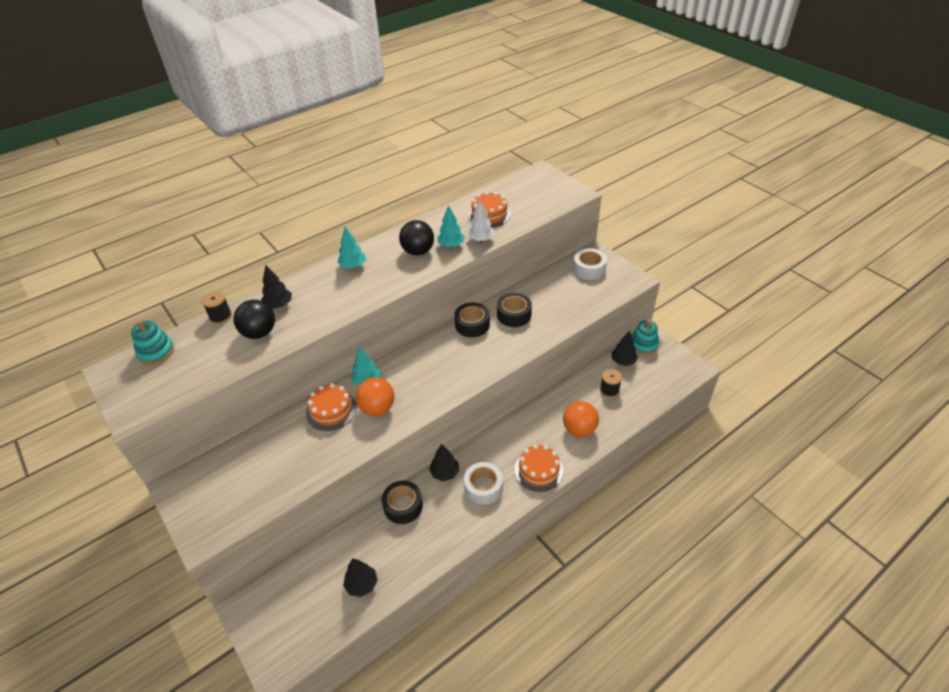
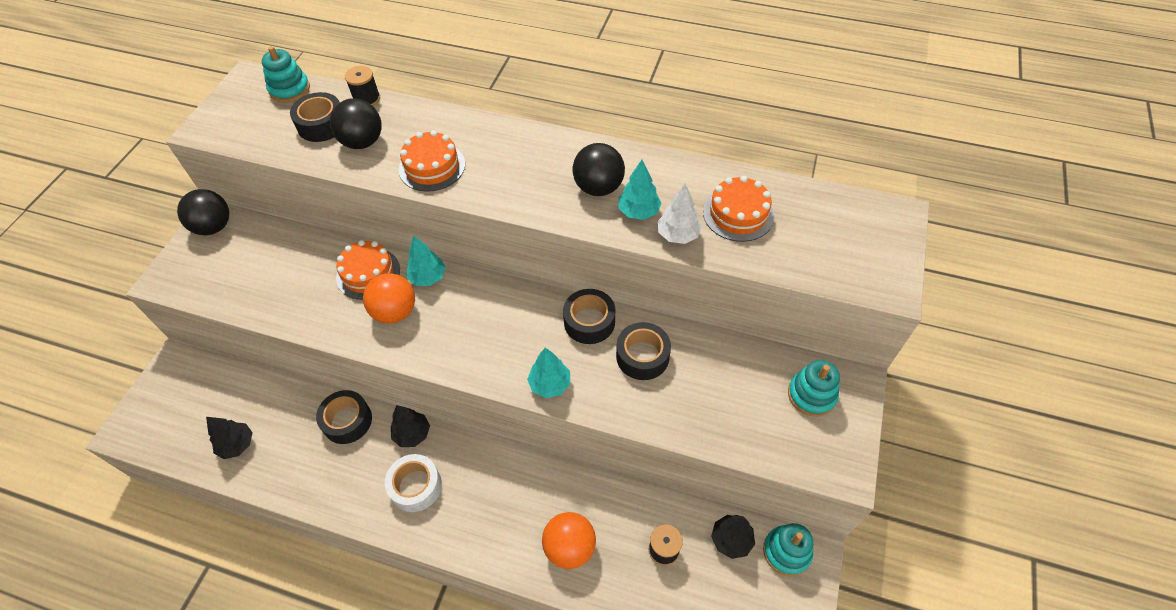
camera: 55 degrees right, 10 degrees up
black tree [261,265,292,309] -> none
turquoise tree [337,227,366,269] -> turquoise tree moved to [527,348,570,398]
orange cake [514,444,564,492] -> orange cake moved to [399,130,465,192]
white tape [573,248,607,280] -> turquoise stacking toy [788,360,840,417]
none -> black ball [177,189,229,235]
none -> black tape [290,92,340,142]

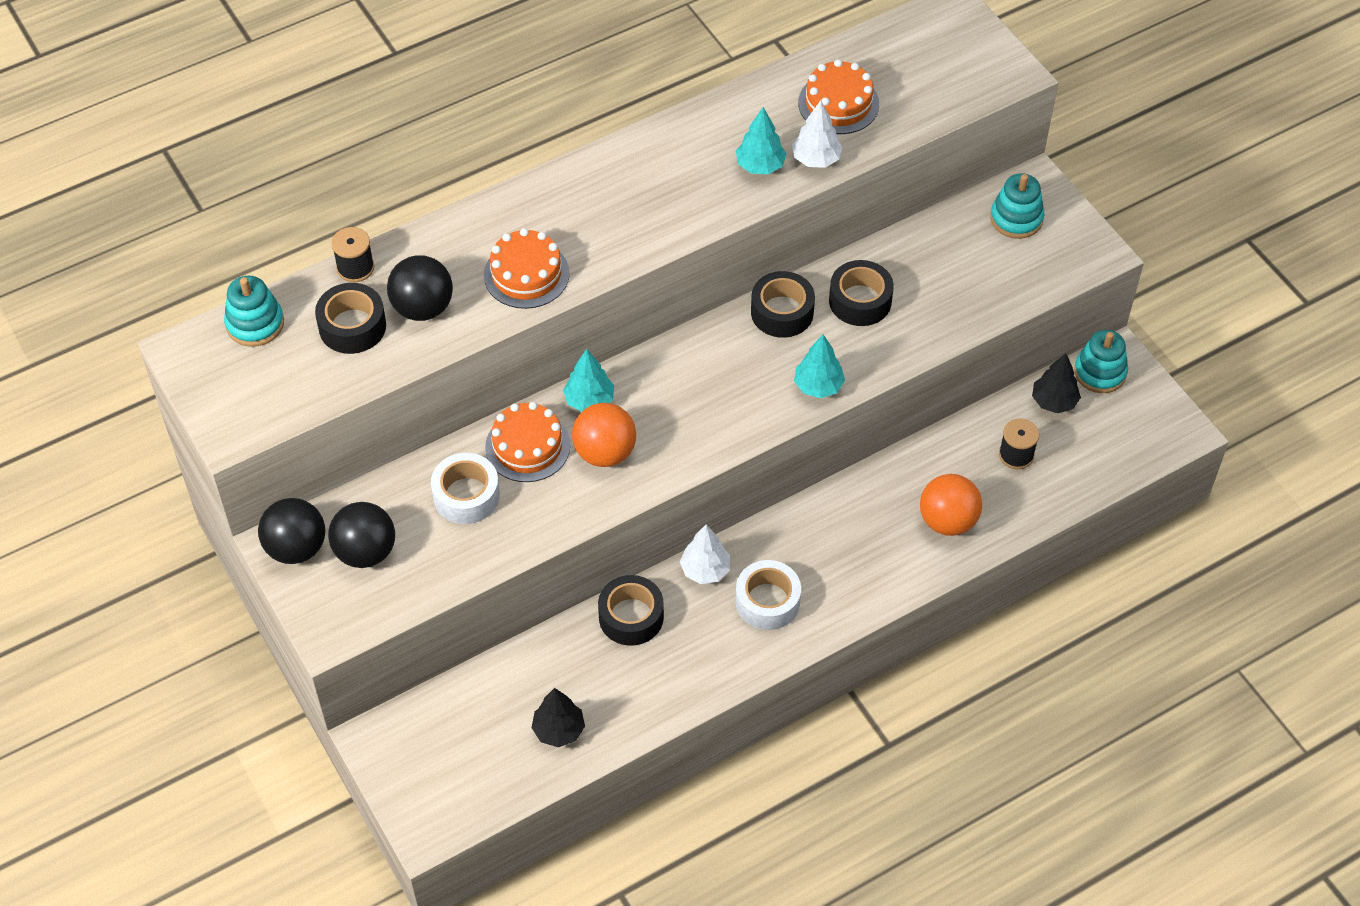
camera: 50 degrees left, 0 degrees up
black tree [391,405,430,447] -> white tree [680,524,730,584]
black ball [573,143,625,196] -> black ball moved to [328,502,395,568]
none -> white tape [431,453,500,524]

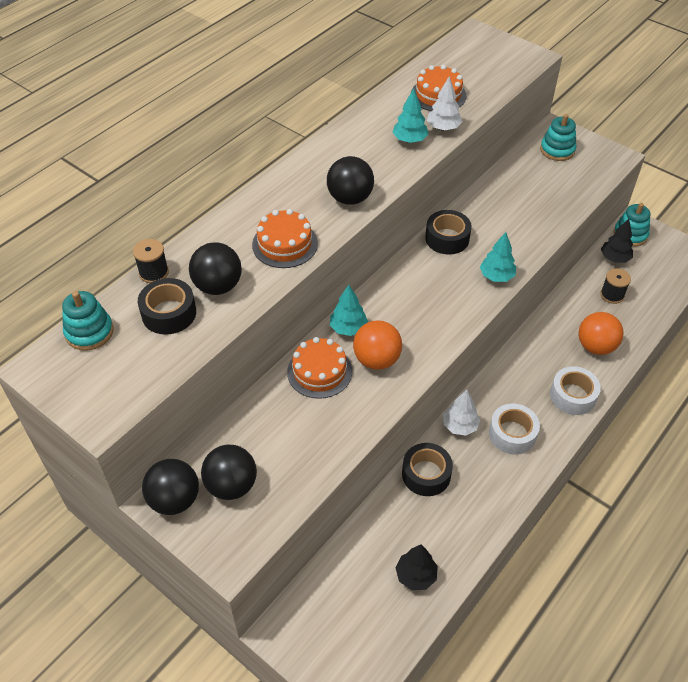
camera: 20 degrees left, 5 degrees down
white tape [431,453,500,524] -> white tape moved to [550,366,601,415]
black tape [829,260,894,326] -> none
none -> black ball [327,156,374,205]

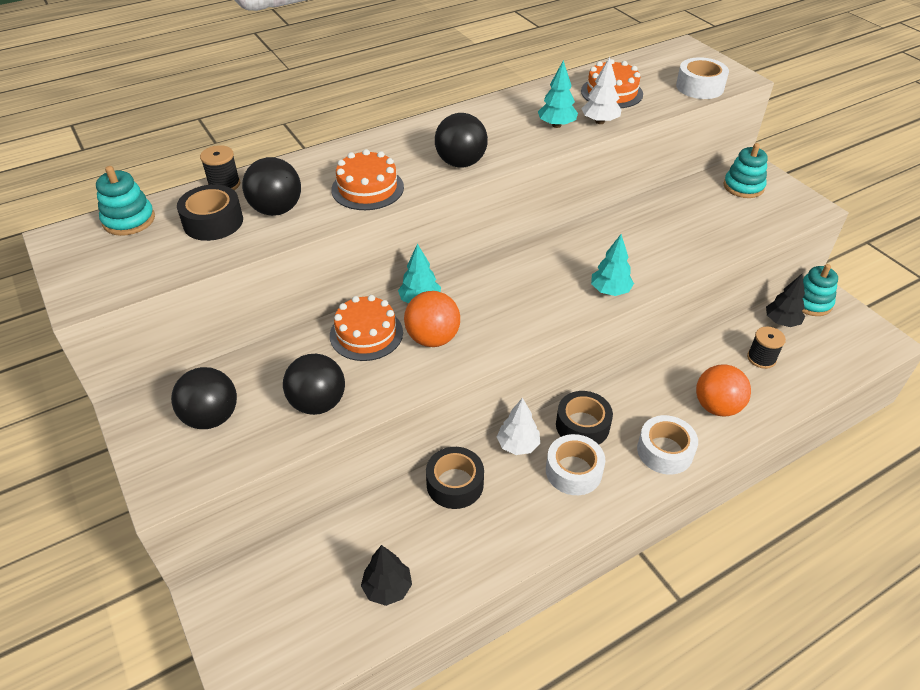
camera: 20 degrees right, 5 degrees down
black ball [142,459,199,515] -> black ball moved to [283,354,345,415]
black tape [425,210,472,254] -> black tape moved to [556,391,613,445]
none -> white tape [676,57,729,99]

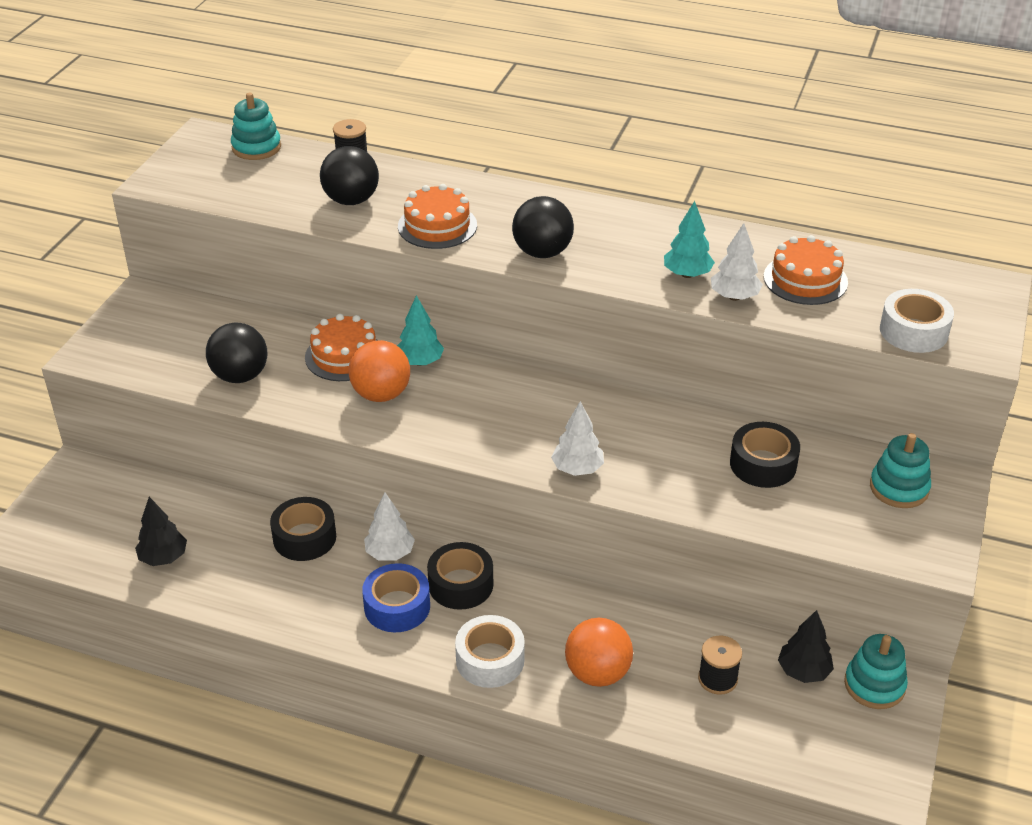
camera: 50 degrees right, 5 degrees down
black ball [171,367,237,429] -> none
black tape [177,185,243,241] -> black tape moved to [730,422,800,488]
white tape [546,434,606,495] -> blue tape [362,563,430,632]
turquoise tree [591,234,634,296] -> white tree [551,401,604,476]

